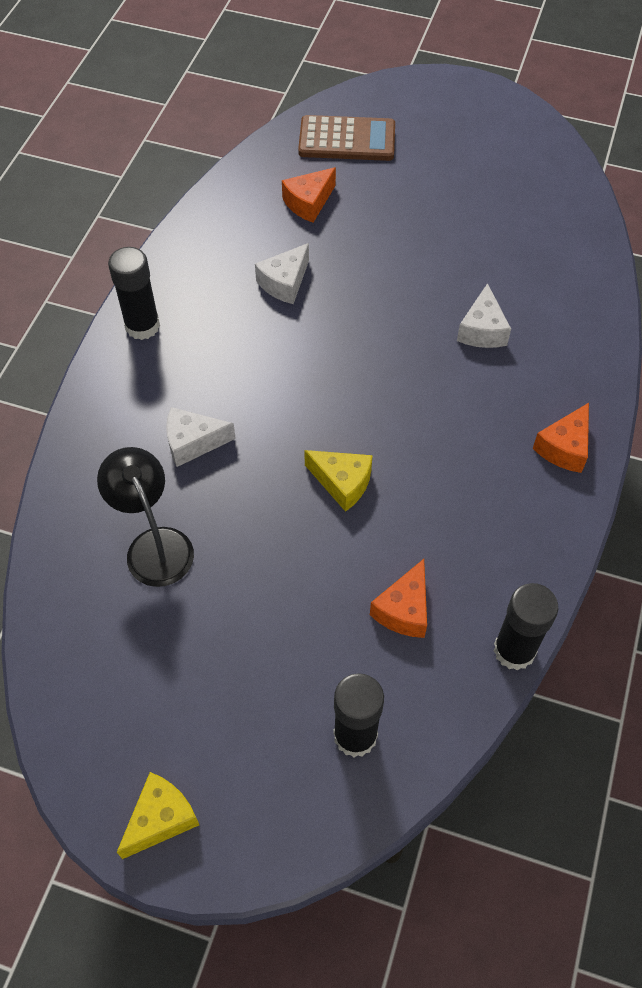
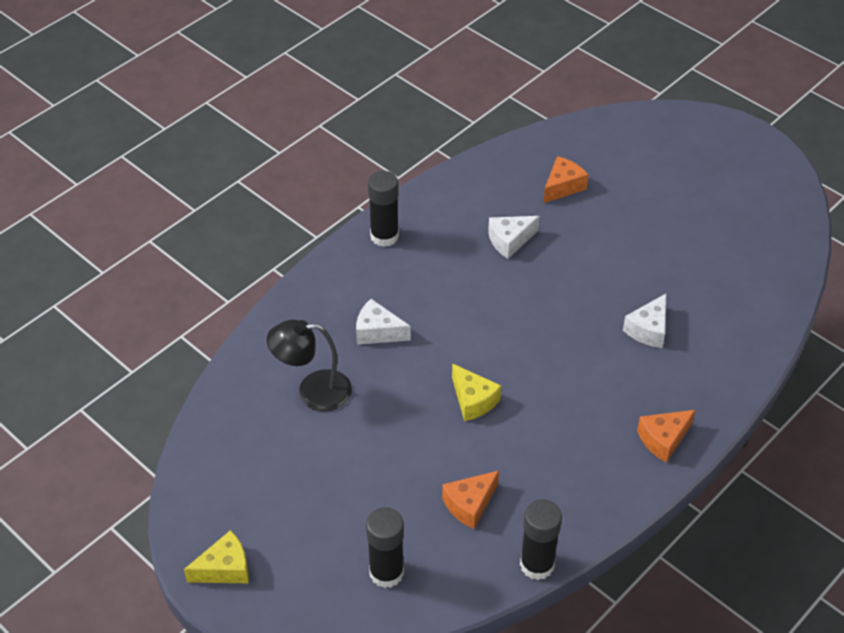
camera: 25 degrees right, 10 degrees down
black lamp [97,447,194,587] -> black lamp turned 90 degrees counterclockwise [267,320,352,412]
orange cheese [282,167,336,223] -> orange cheese turned 150 degrees clockwise [543,156,588,203]
brown calculator [298,115,395,161] -> none

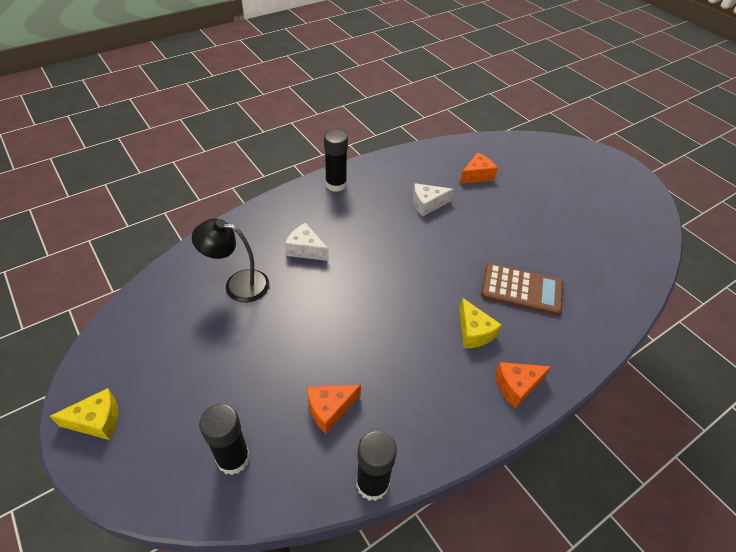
camera: 10 degrees right, 0 degrees up
yellow cheese [452,363,501,421] -> yellow cheese moved to [459,298,502,348]
white cheese [623,294,666,348] -> brown calculator [481,263,563,316]

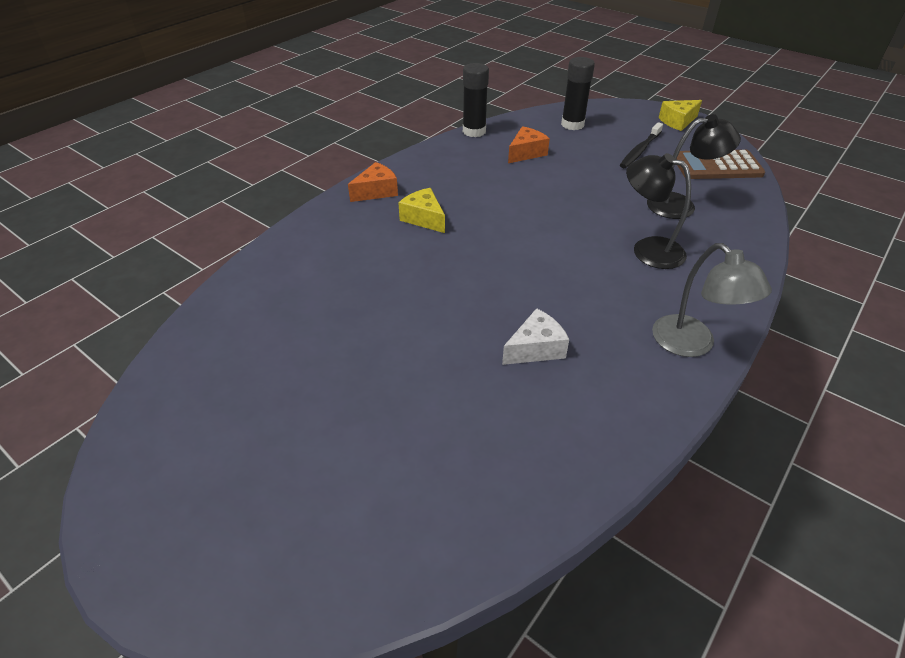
camera: 165 degrees right, 5 degrees down
white cheese [285,223,329,261] -> black lamp [626,153,691,269]
black glue stick [324,130,348,192] -> grey lamp [652,243,772,357]
orange cheese [460,152,498,184] -> none
brown calculator [481,263,563,316] -> brown calculator moved to [676,150,765,179]
none -> black toothbrush [620,122,663,168]

